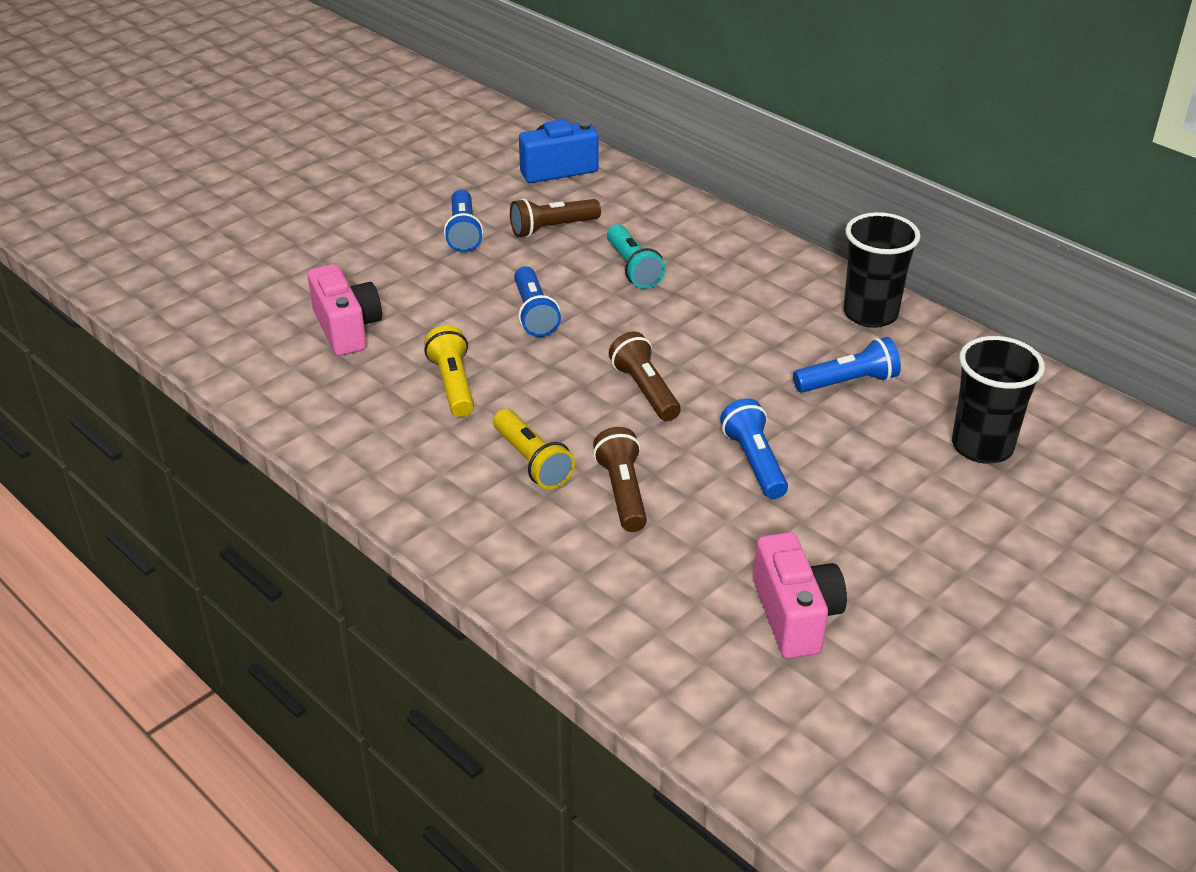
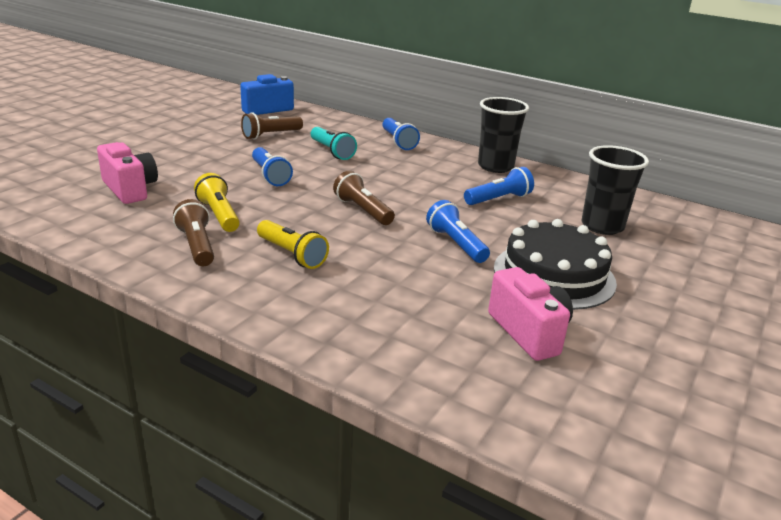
camera: 15 degrees left, 10 degrees down
blue flashlight [444,190,483,252] -> blue flashlight moved to [382,118,420,150]
brown flashlight [593,427,647,532] -> brown flashlight moved to [173,199,214,266]
none -> black cake [494,219,617,310]

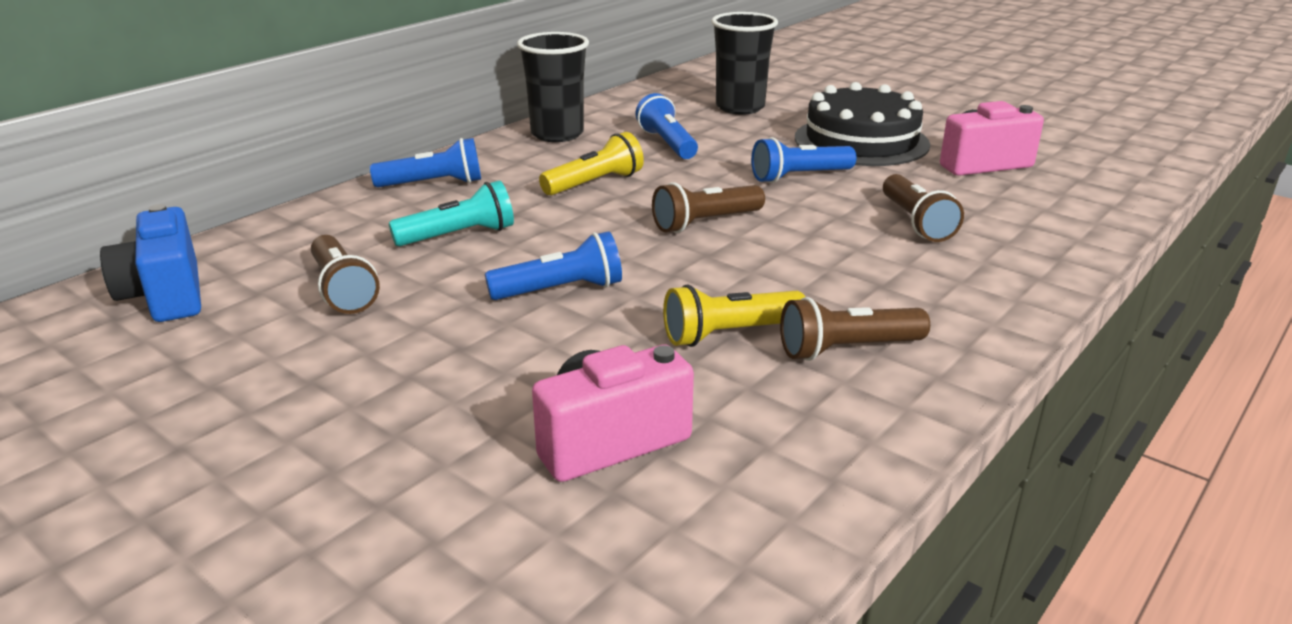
camera: 80 degrees left, 0 degrees up
yellow flashlight [257,220,329,269] -> yellow flashlight moved to [539,132,644,195]
none -> brown flashlight [883,174,964,242]

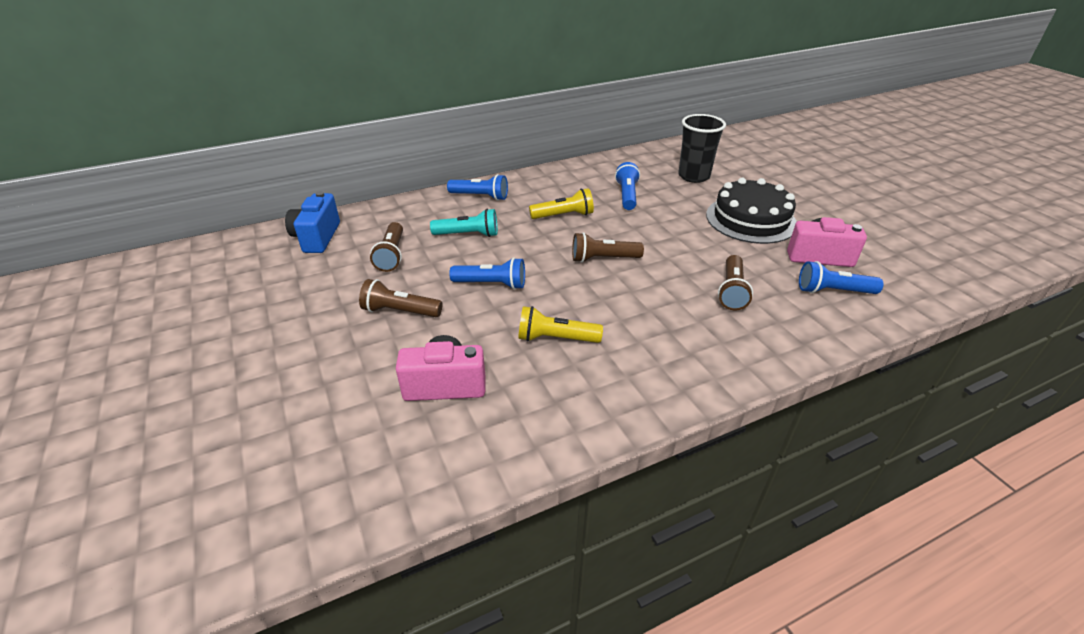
camera: 25 degrees right, 10 degrees up
black cup [517,32,589,142] -> none
blue flashlight [751,137,856,183] -> blue flashlight moved to [799,261,883,294]
brown flashlight [780,297,930,361] -> brown flashlight moved to [359,279,442,317]

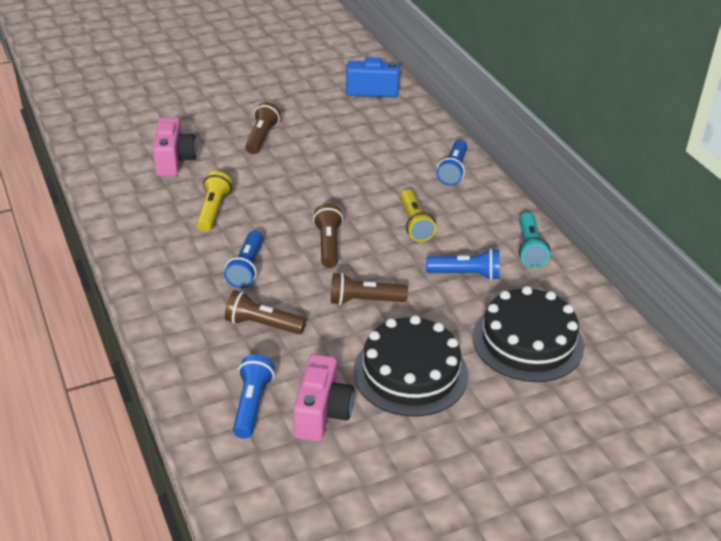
camera: 90 degrees right, 0 degrees up
brown flashlight [370,222,403,272] -> brown flashlight moved to [331,273,408,305]
turquoise flashlight [430,208,498,237] -> turquoise flashlight moved to [519,212,550,268]
blue flashlight [449,258,525,290] -> blue flashlight moved to [224,231,263,288]
black cup [678,114,726,183] -> black cake [473,286,584,382]

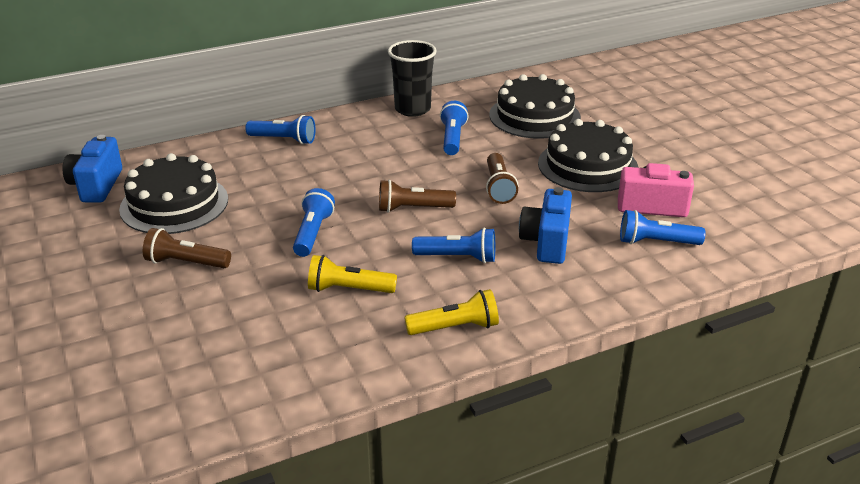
camera: 90 degrees left, 5 degrees down
pink camera [152,117,197,176] -> none
brown flashlight [225,290,306,334] -> blue camera [519,187,572,264]
yellow flashlight [400,189,436,242] -> yellow flashlight moved to [404,289,499,335]
turquoise flashlight [519,212,550,268] -> black cup [388,40,436,117]
none -> black cake [119,153,228,234]
none -> blue flashlight [293,188,335,257]

